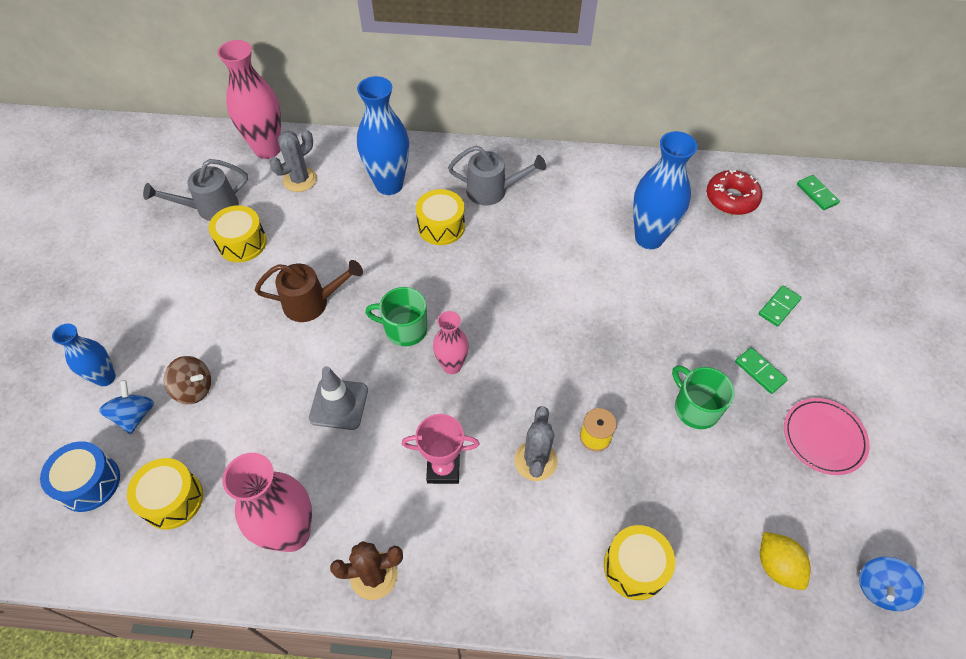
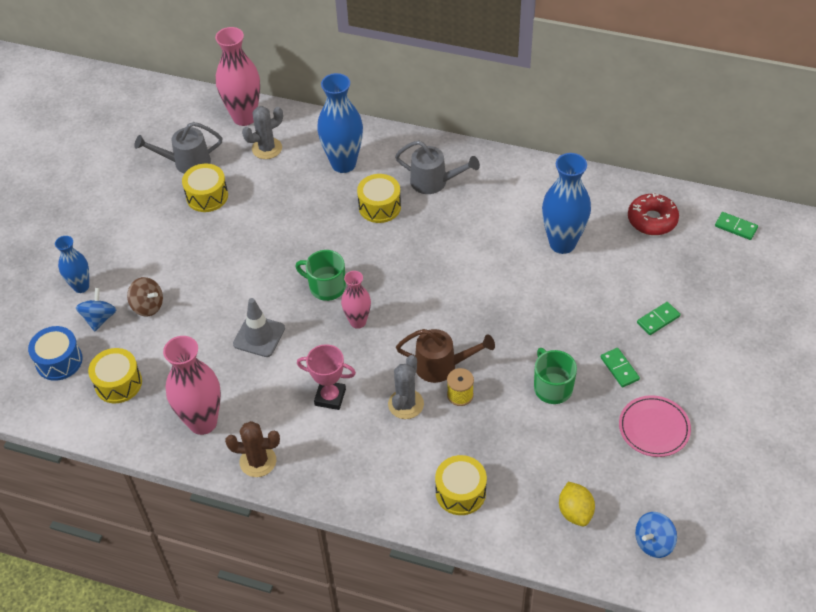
camera: 15 degrees right, 5 degrees down
brown watering can [255,260,363,322] -> brown watering can moved to [396,329,495,383]
green domino [797,175,840,210] -> green domino turned 45 degrees counterclockwise [715,212,758,240]

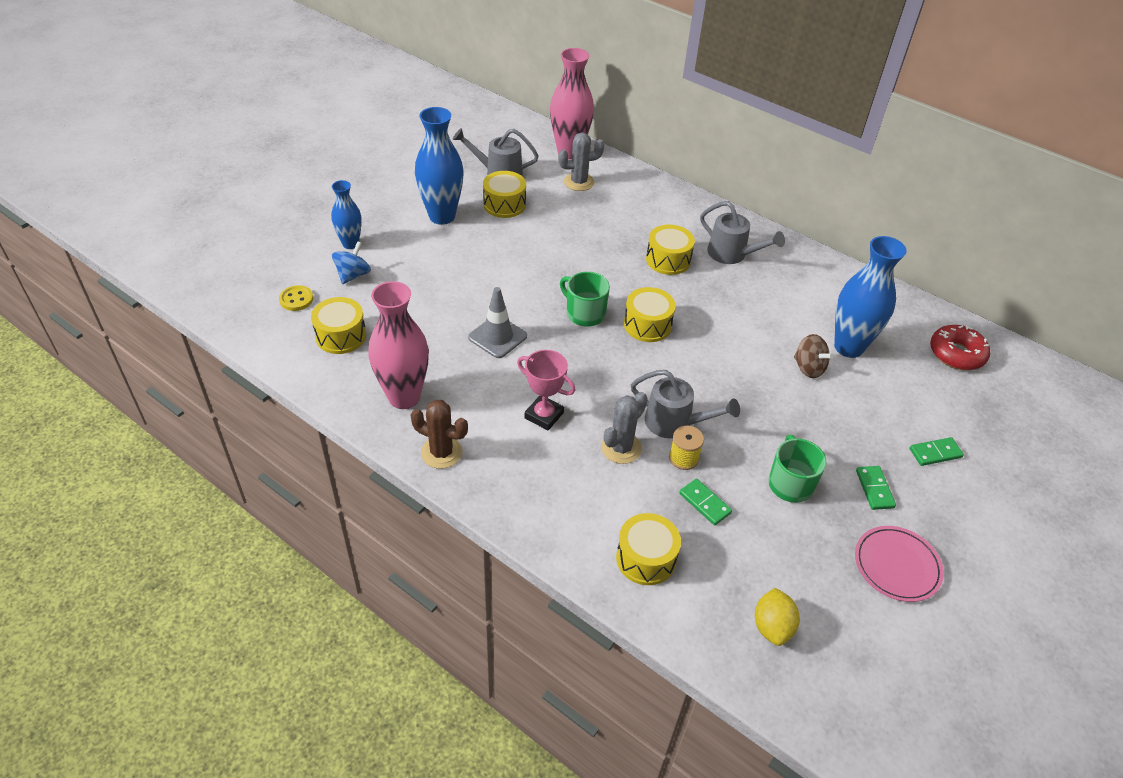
camera: 15 degrees right, 5 degrees down
blue drum [28,326,83,381] -> yellow button [279,285,313,311]
brown spinning top [127,277,163,316] -> brown spinning top moved to [794,334,834,378]
blue vase [317,73,363,173] -> blue vase moved to [415,107,464,225]
pink vase [341,271,371,329] -> none
brown watering can [396,329,495,383] -> grey watering can [631,370,740,438]
blue spinning top [635,512,677,558] -> none
green domino [715,212,758,240] -> green domino moved to [679,479,732,525]
none -> yellow drum [624,287,676,342]

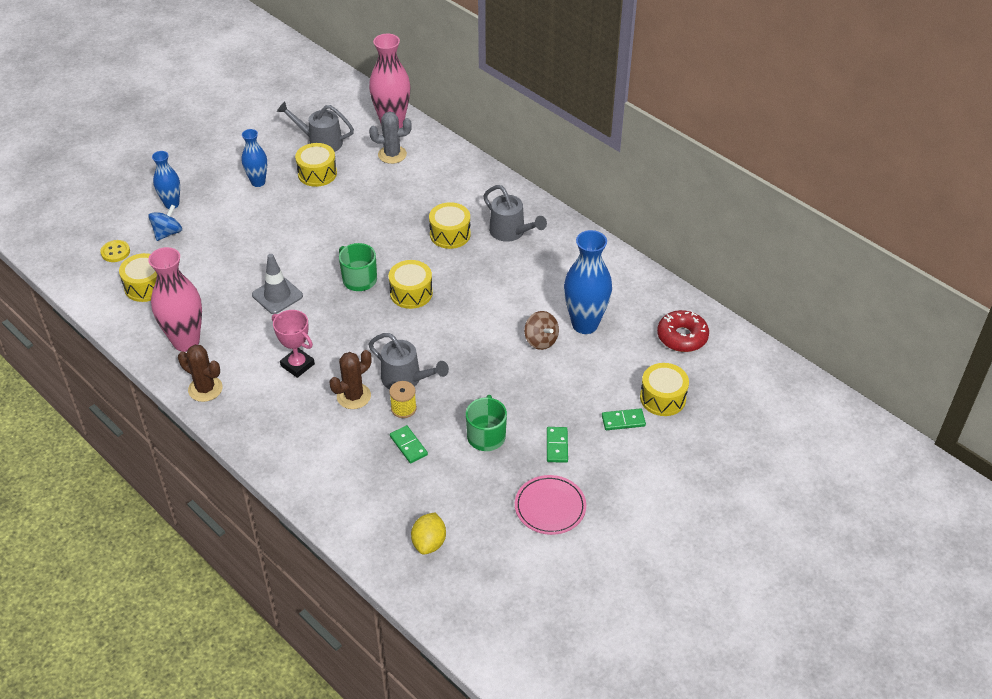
camera: 10 degrees right, 0 degrees up
blue vase [415,107,464,225] -> blue vase [242,129,267,187], size x0.59
grey cactus [601,392,648,464] -> brown cactus [330,350,371,409]
yellow drum [616,513,681,585] -> yellow drum moved to [640,363,689,416]

